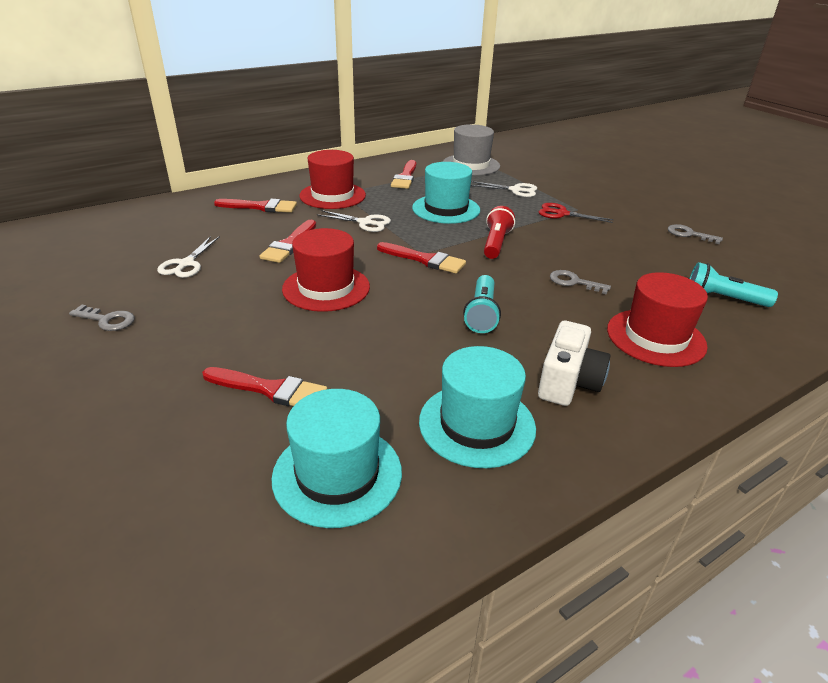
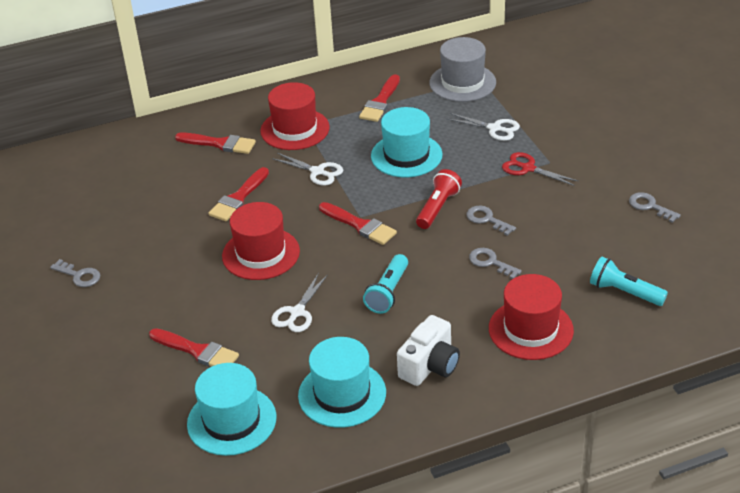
camera: 15 degrees right, 5 degrees up
white scissors [157,236,220,278] -> white scissors moved to [271,273,328,332]
none -> grey key [466,206,516,236]

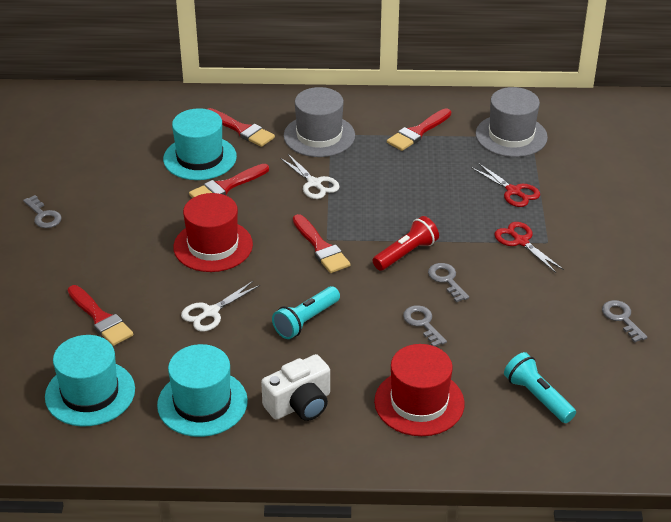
camera: 20 degrees right, 0 degrees up
red hat [260,82,330,150] -> grey hat [284,87,355,157]
turquoise hat [371,107,443,178] -> turquoise hat moved to [163,108,237,180]
white scissors [447,113,520,141] -> red scissors [471,163,540,207]

